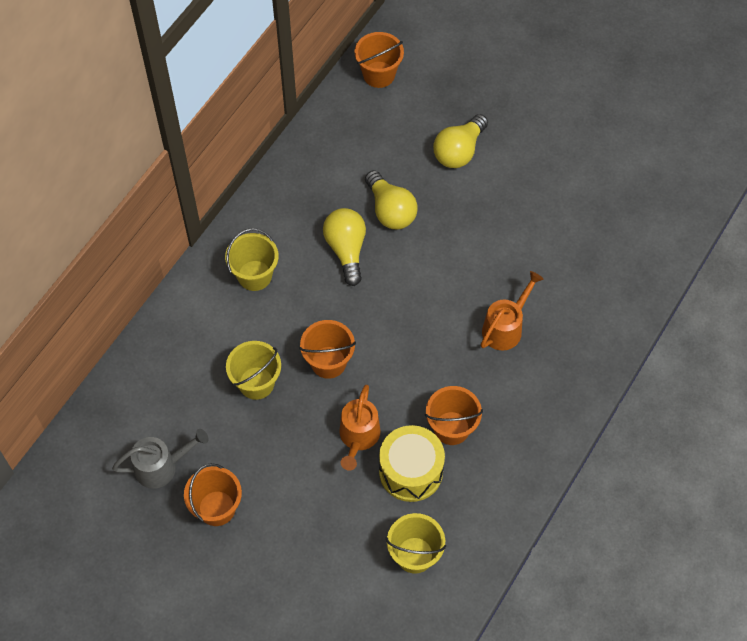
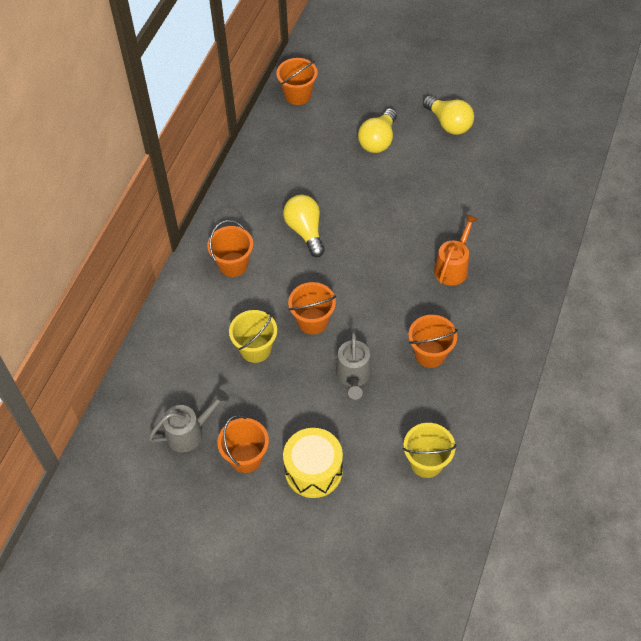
camera: 10 degrees left, 5 degrees down
yellow bucket [225,228,279,291] -> orange bucket [207,220,253,277]
orange watering can [339,385,381,471] -> grey watering can [336,328,371,400]
yellow light bulb [365,170,418,229] -> yellow light bulb moved to [423,95,474,135]
yellow drum [379,425,445,502] -> yellow drum moved to [283,428,343,498]

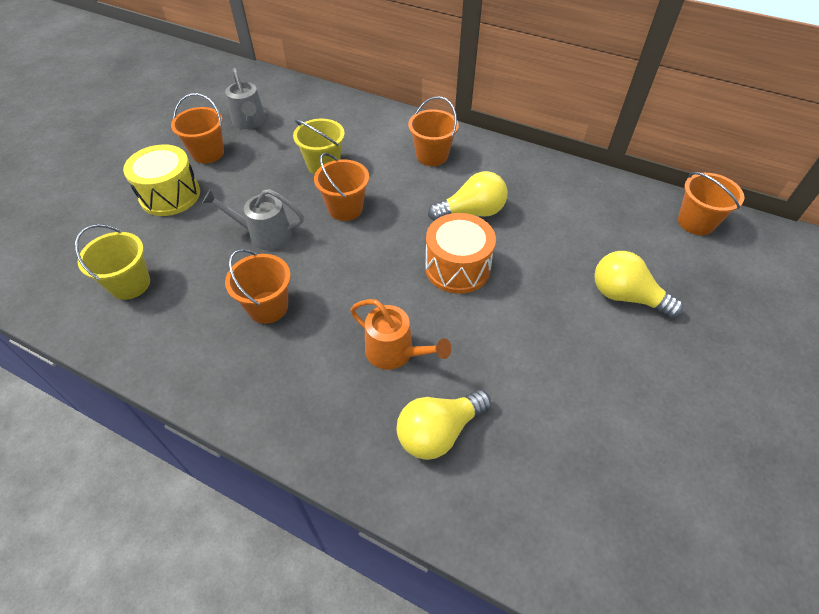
camera: 95 degrees right, 5 degrees down
yellow light bulb [423,95,474,135] -> yellow light bulb moved to [397,390,491,460]
none -> orange drum [425,213,496,294]

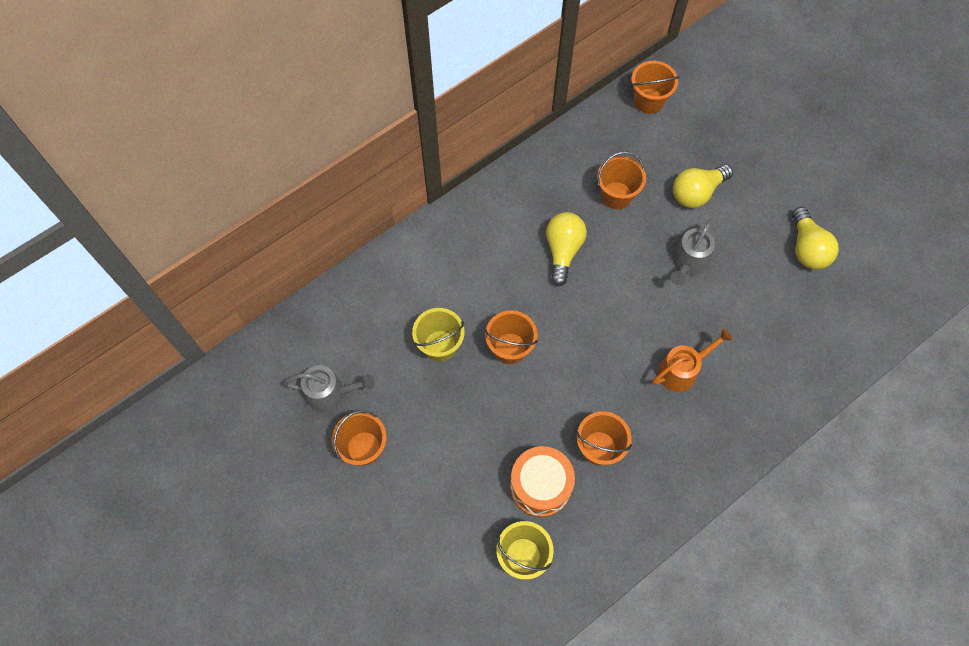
camera: 65 degrees left, 15 degrees up
yellow drum [123,144,200,216] -> none
grey watering can [202,189,304,250] -> grey watering can moved to [671,219,715,285]
yellow light bulb [397,390,491,460] -> yellow light bulb moved to [792,207,839,269]
orange bucket [408,96,459,166] -> orange bucket moved to [597,151,646,209]
orange drum [425,213,496,294] -> orange drum moved to [510,446,575,517]

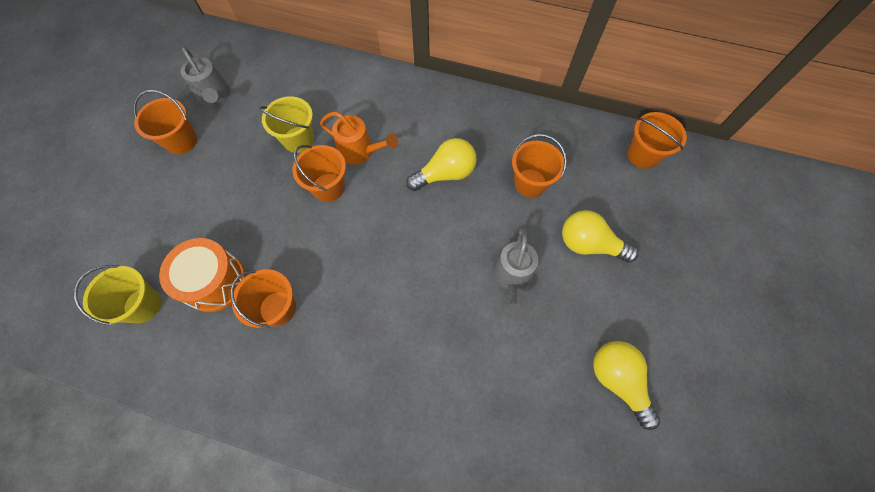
camera: 55 degrees right, 0 degrees up
orange watering can [652,328,733,392] -> orange watering can moved to [320,112,398,165]
grey watering can [671,219,715,285] -> grey watering can turned 75 degrees counterclockwise [493,227,538,318]
yellow light bulb [792,207,839,269] -> yellow light bulb turned 105 degrees clockwise [593,341,660,430]

